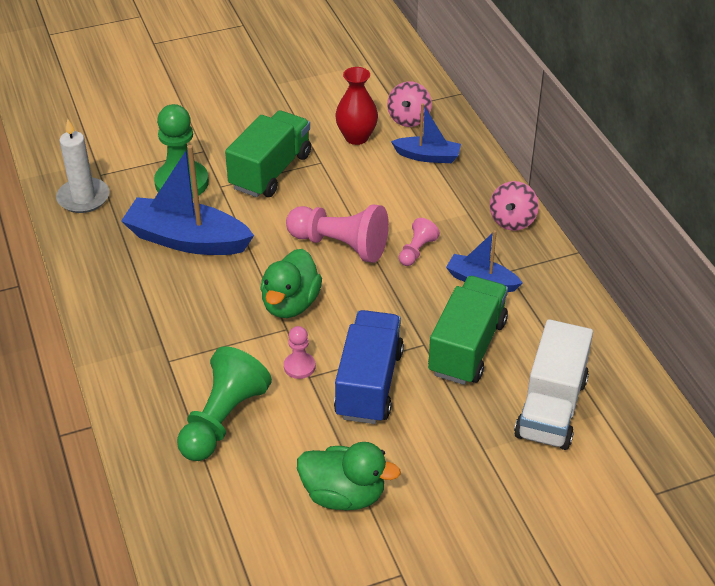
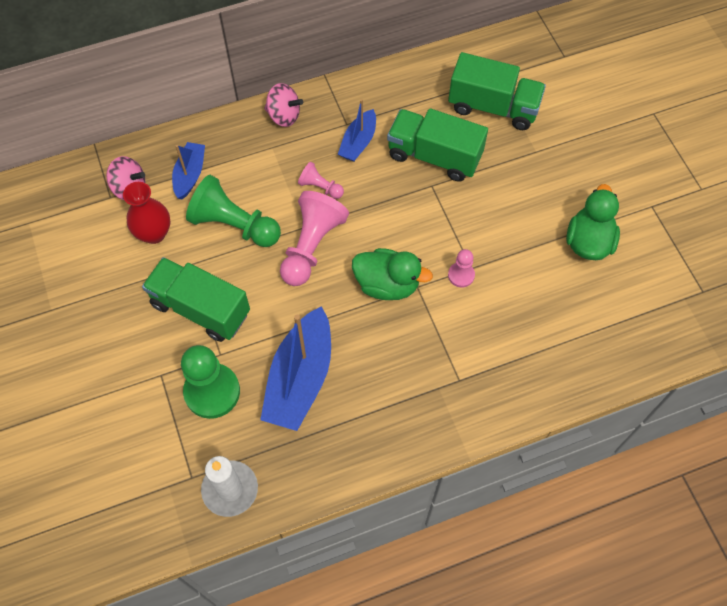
camera: 90 degrees left, 20 degrees up
green pawn [177,346,272,461] -> green pawn moved to [186,175,281,247]
blue truck [334,310,404,424] -> none
white truck [514,319,593,450] -> green truck [448,52,546,130]

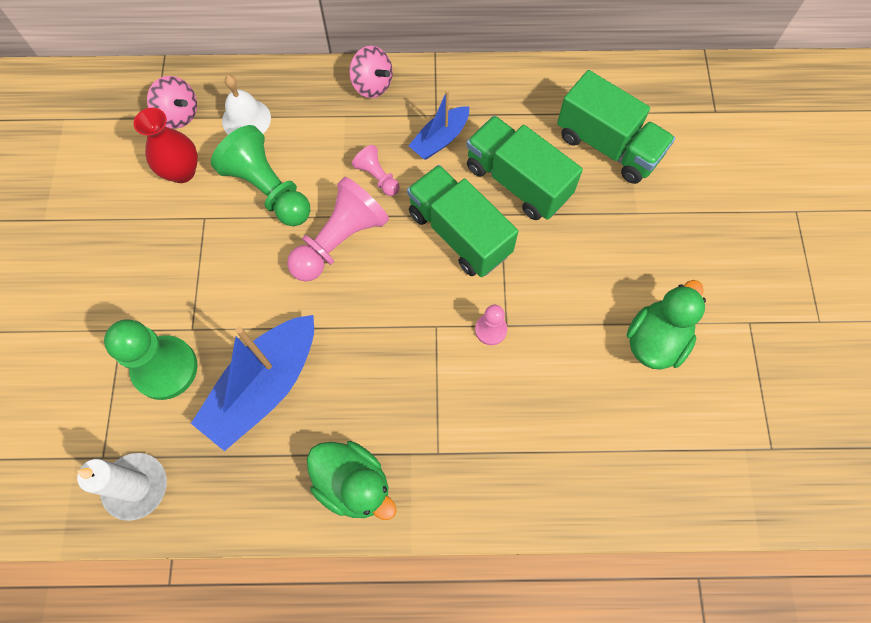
camera: 20 degrees right, 5 degrees up
green truck [142,257,250,342] -> green truck moved to [407,165,518,277]
blue boat [172,142,205,200] -> white bell [222,75,271,135]
green duck [352,248,433,300] -> green duck moved to [307,441,397,520]

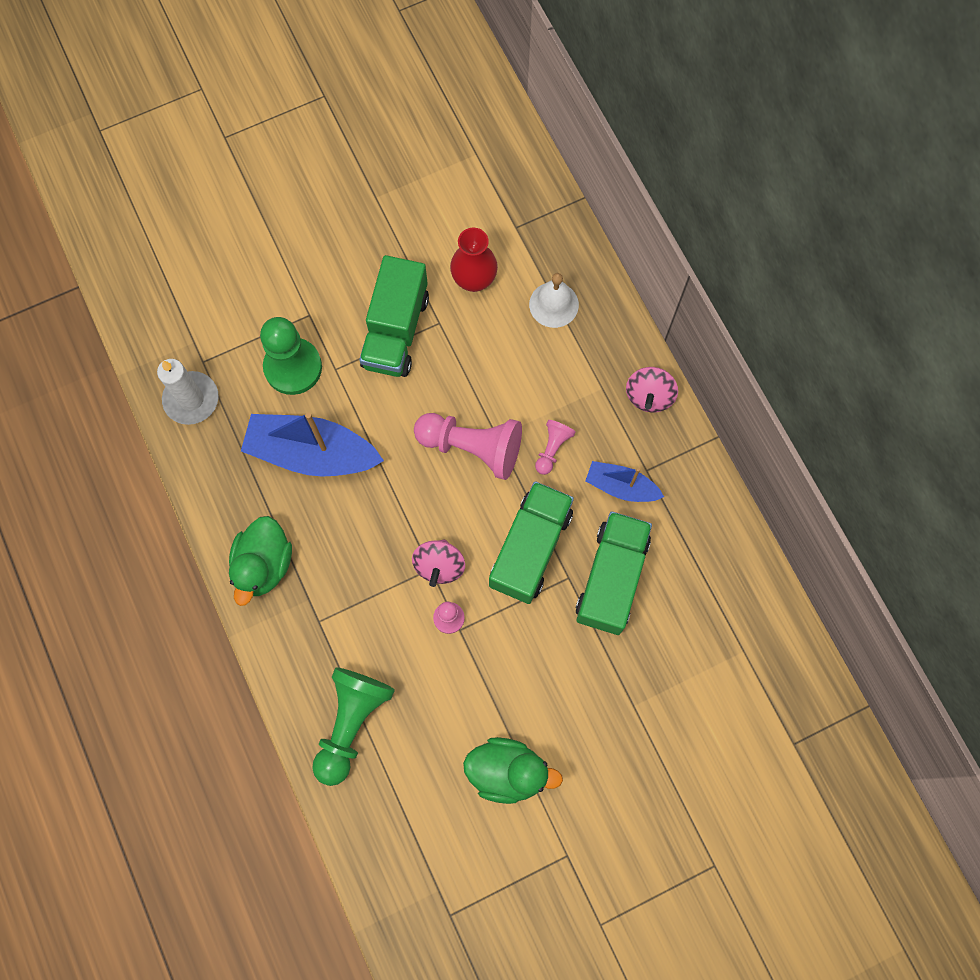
camera: 65 degrees right, 5 degrees up
pink spinning top [147,76,197,129] -> pink spinning top moved to [412,539,465,587]
green pawn [211,125,310,226] -> green pawn moved to [312,667,395,786]
green truck [557,70,675,184] -> green truck moved to [359,255,429,377]

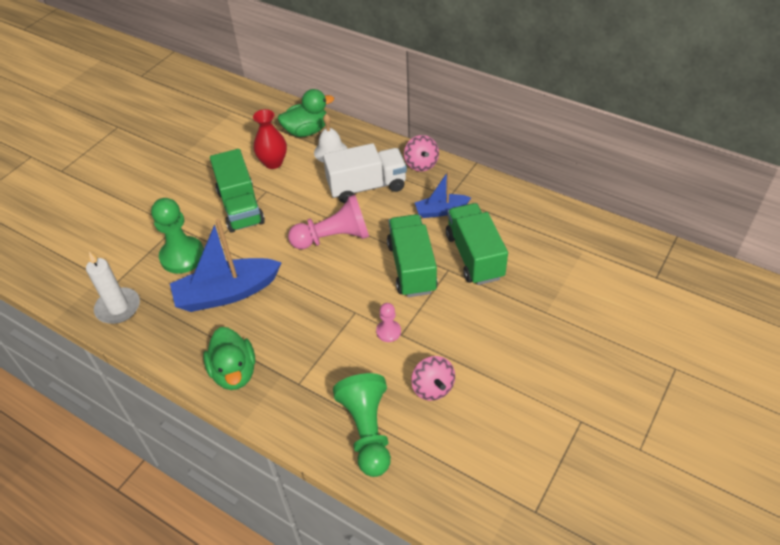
camera: 30 degrees left, 25 degrees down
pink spinning top [412,539,465,587] -> pink spinning top moved to [411,356,455,401]
green duck [463,737,563,804] -> green duck moved to [278,89,334,137]
pink pawn [535,420,576,475] -> none
none -> white truck [323,143,407,203]

